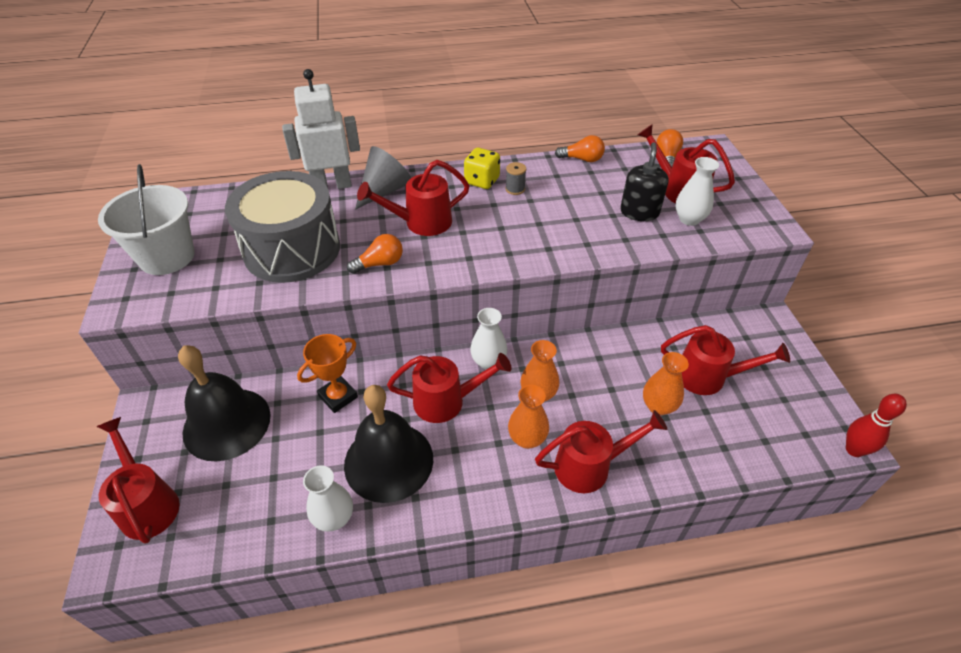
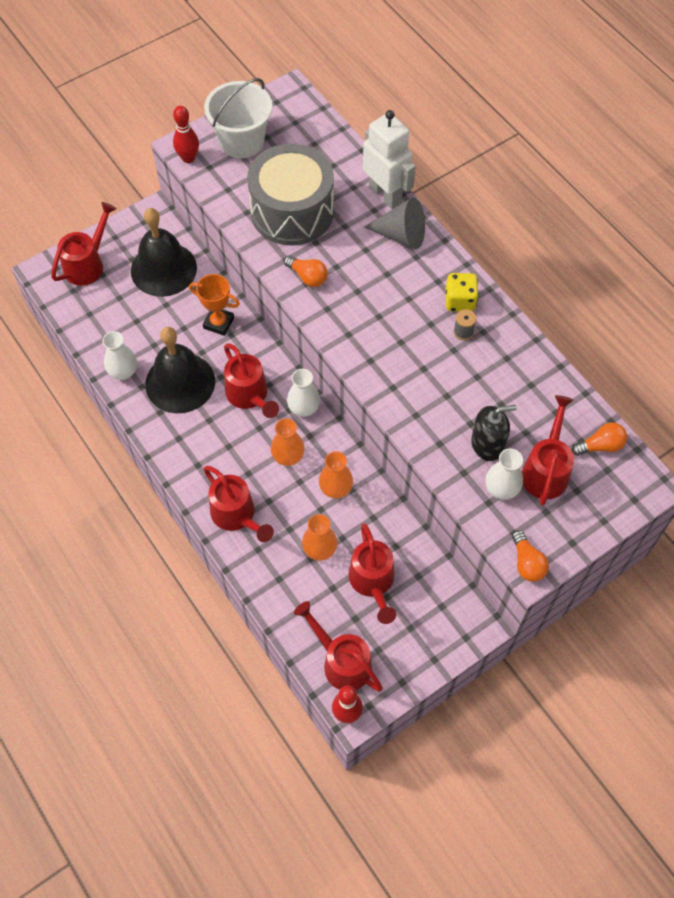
camera: 65 degrees right, 15 degrees up
red watering can [357,160,470,236] -> red watering can moved to [294,601,383,692]
orange vase [508,385,549,449] -> orange vase moved to [319,451,353,498]
orange light bulb [555,135,605,162] -> orange light bulb moved to [512,530,549,582]
none -> red bowling pin [173,106,199,163]

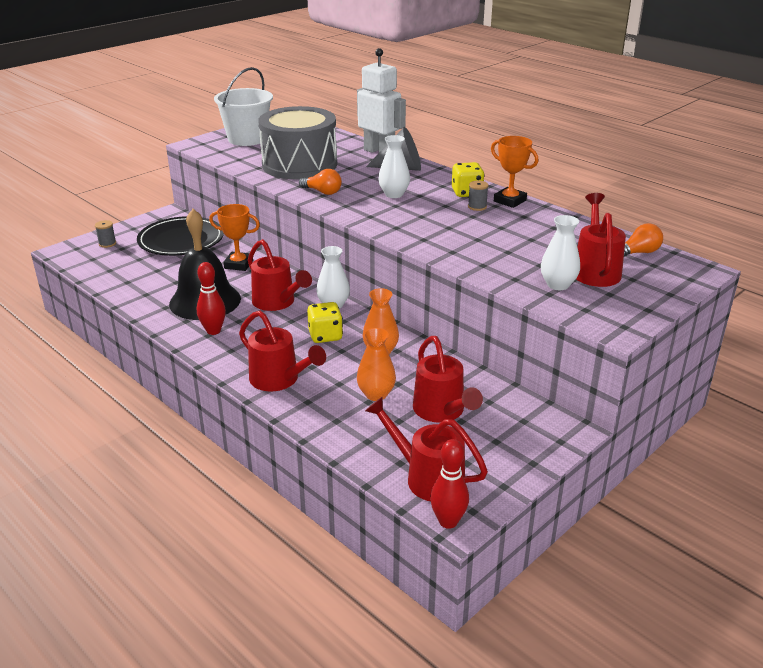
camera: 10 degrees left, 30 degrees down
red watering can [51,202,117,286] -> grey spool [95,220,116,248]
white vase [102,331,137,380] -> white vase moved to [378,135,410,198]
black bell [131,208,197,297] -> black plate [137,216,224,256]
red bowling pin [173,106,199,163] -> red bowling pin moved to [197,262,226,335]
orange vase [271,418,305,466] -> yellow dice [307,302,343,343]
black soap dispenser [471,405,517,461] -> none
orange light bulb [512,530,549,582] -> none
none -> orange trophy [491,136,538,208]

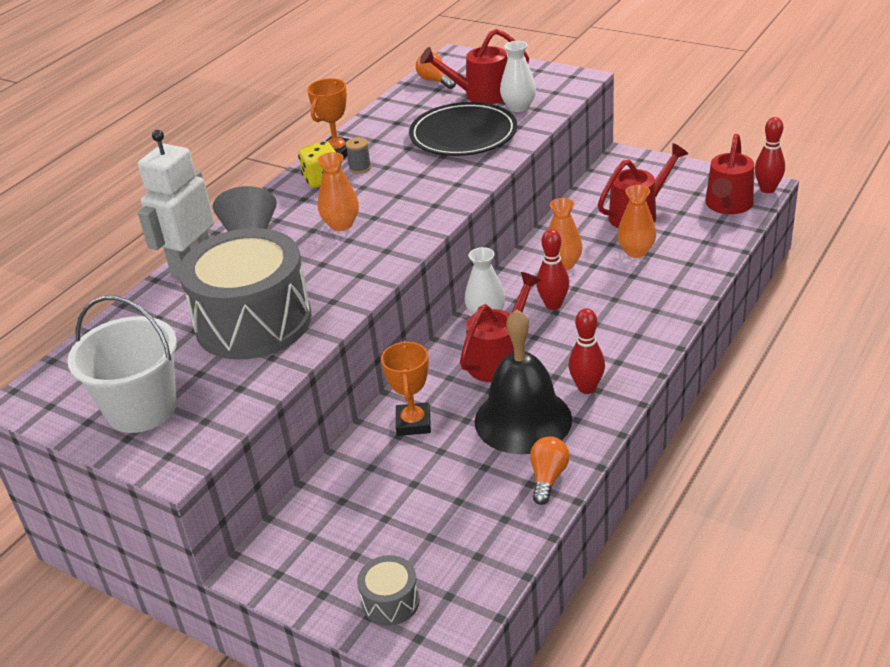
camera: 100 degrees left, 5 degrees up
grey spool [95,220,116,248] -> grey drum [357,555,420,626]
black plate [137,216,224,256] -> black plate moved to [409,102,517,156]
red watering can [239,311,326,391] -> none
orange light bulb [299,169,342,195] -> orange light bulb moved to [530,436,570,505]
yellow dice [307,302,343,343] -> red bowling pin [536,229,569,310]
white vase [378,135,410,198] -> orange vase [317,152,359,231]

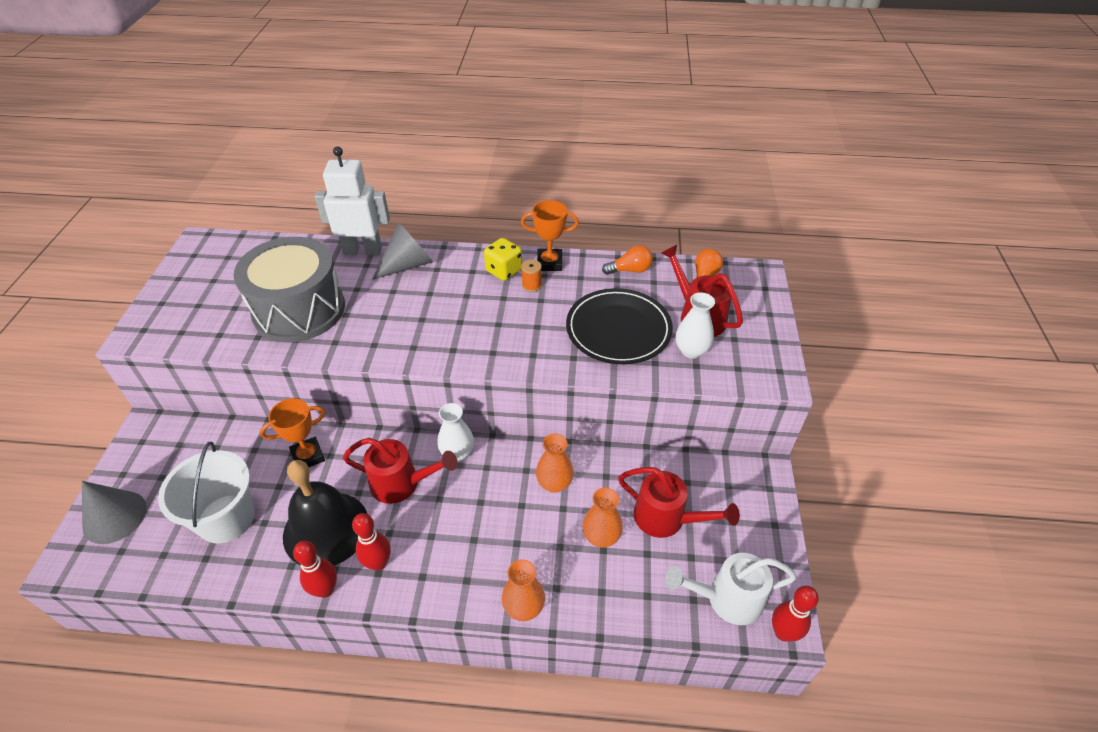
camera: 60 degrees right, 10 degrees up
white bucket [67,296,177,433] -> white bucket moved to [158,442,255,543]
orange vase [317,152,359,231] -> orange vase moved to [502,559,545,621]
grey spool [345,137,371,174] -> orange spool [521,259,542,292]
grey drum [357,555,420,626] -> grey cone [82,481,147,544]
orange light bulb [530,436,570,505] -> orange light bulb moved to [602,245,653,275]
red bowling pin [536,229,569,310] -> red bowling pin moved to [293,541,337,598]
red watering can [705,134,754,214] -> white watering can [665,553,797,625]

